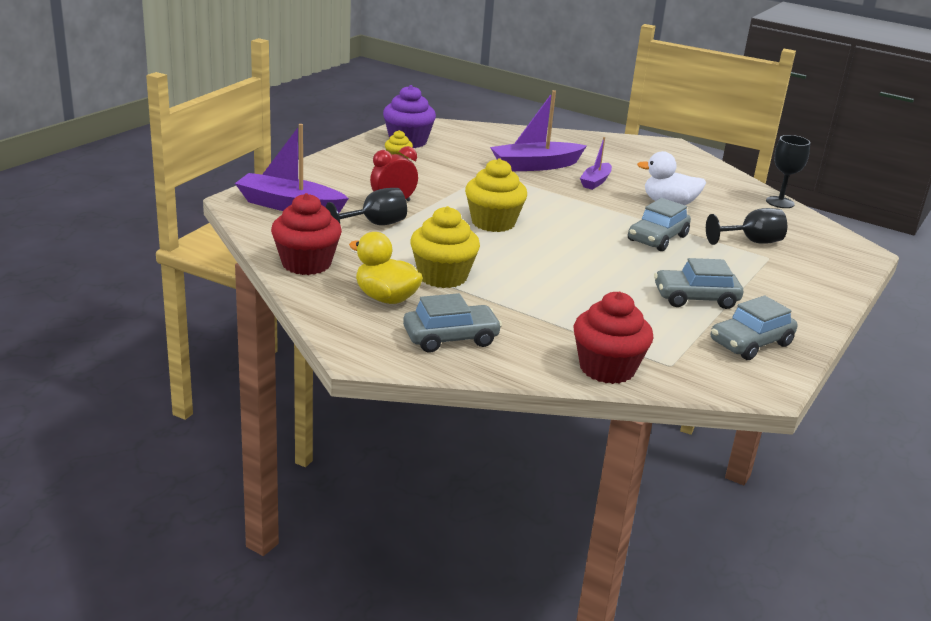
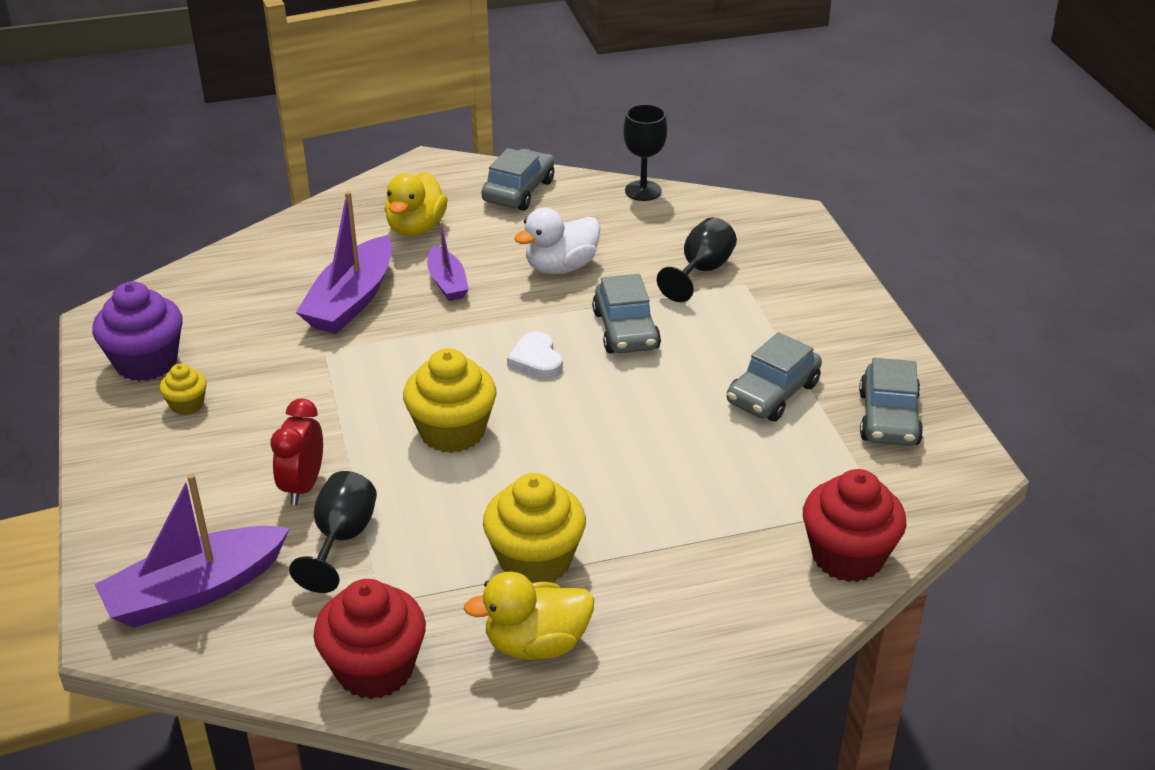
camera: 45 degrees left, 10 degrees up
grey car [403,293,502,353] -> grey car moved to [481,148,554,211]
none -> yellow duck [384,172,448,236]
none -> white heart [507,332,563,379]

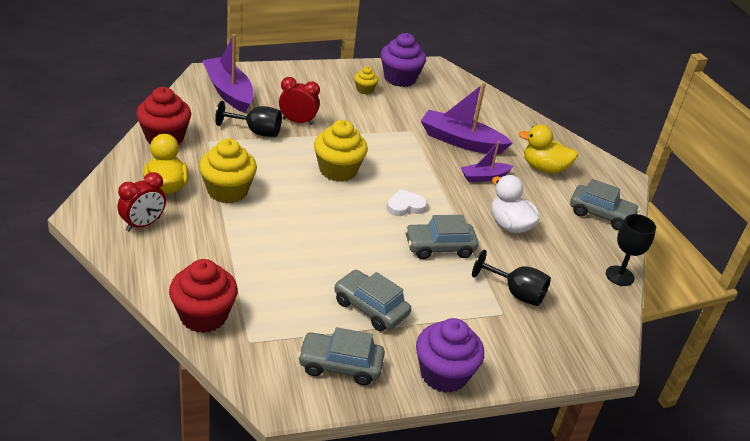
camera: 85 degrees right, 0 degrees up
none -> red clock [118,172,166,231]
none -> purple cupcake [416,318,484,393]

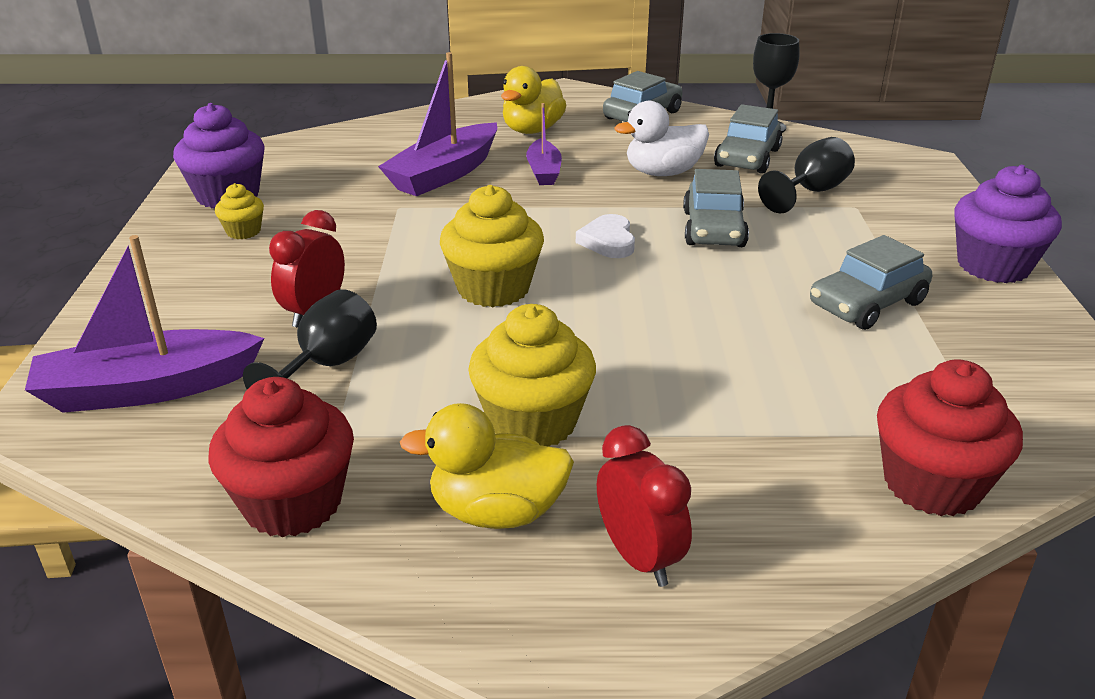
camera: 70 degrees left, 5 degrees down
grey car [298,327,385,386] -> grey car moved to [714,104,783,174]

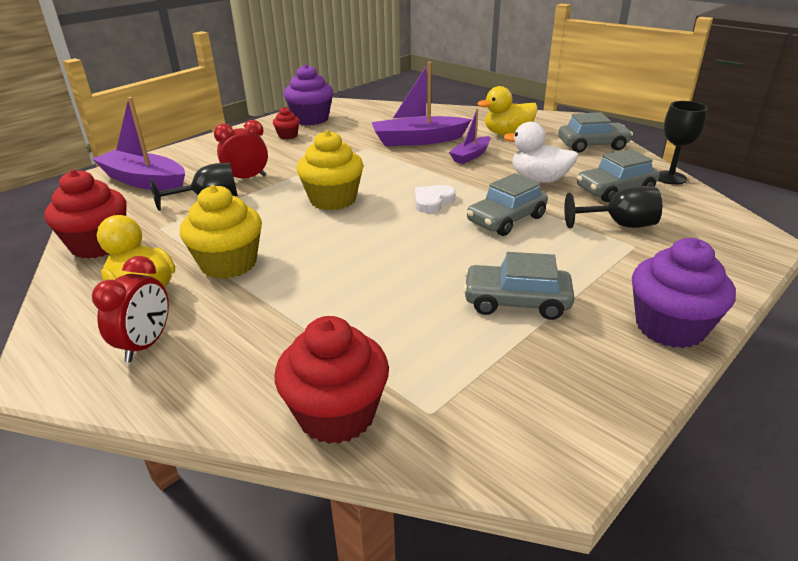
camera: 45 degrees right, 0 degrees up
yellow cupcake [215,183,264,239] -> red cupcake [273,107,300,139]

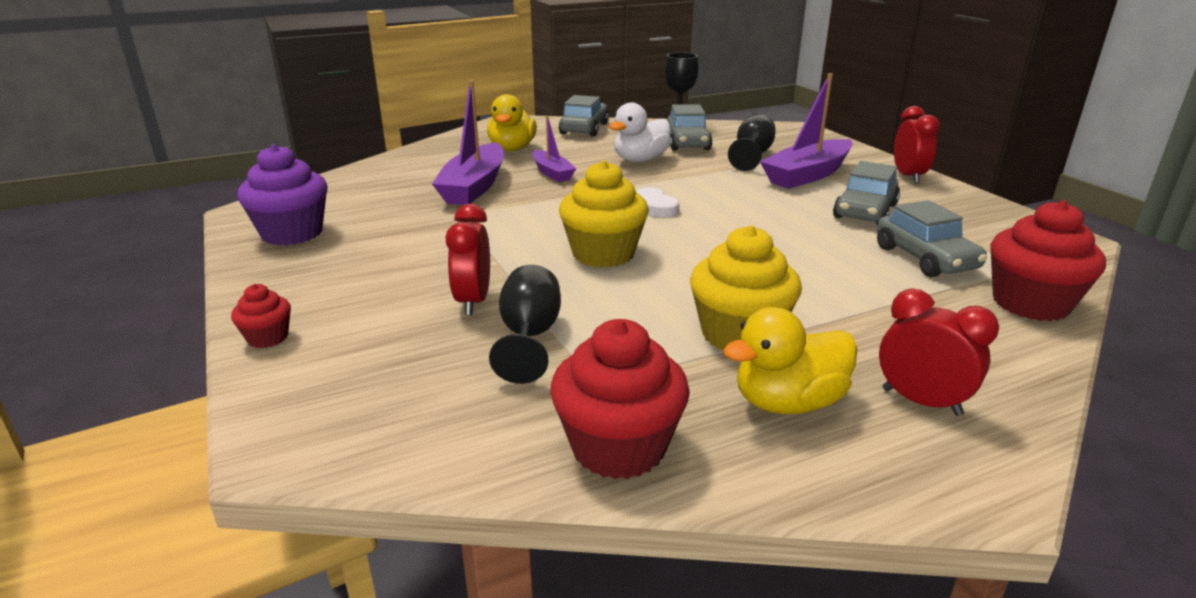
camera: 70 degrees left, 5 degrees down
purple boat [92,97,185,191] -> purple boat moved to [760,73,853,189]
red cupcake [273,107,300,139] -> red cupcake moved to [231,284,291,348]
grey car [467,173,548,236] -> grey car moved to [877,200,987,277]
purple cupcake [632,238,736,348] -> red clock [894,106,940,184]

